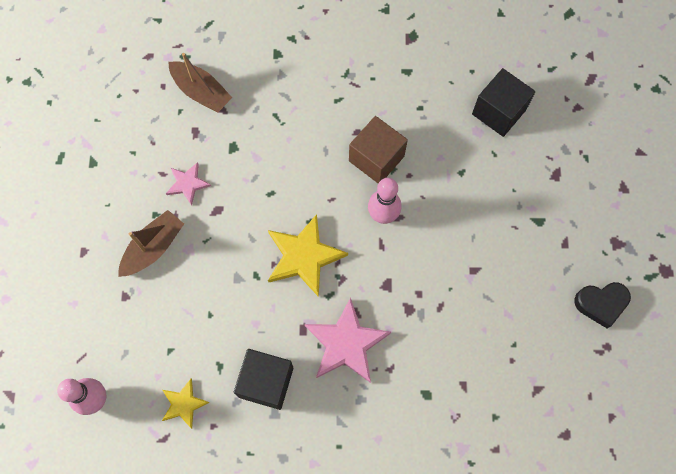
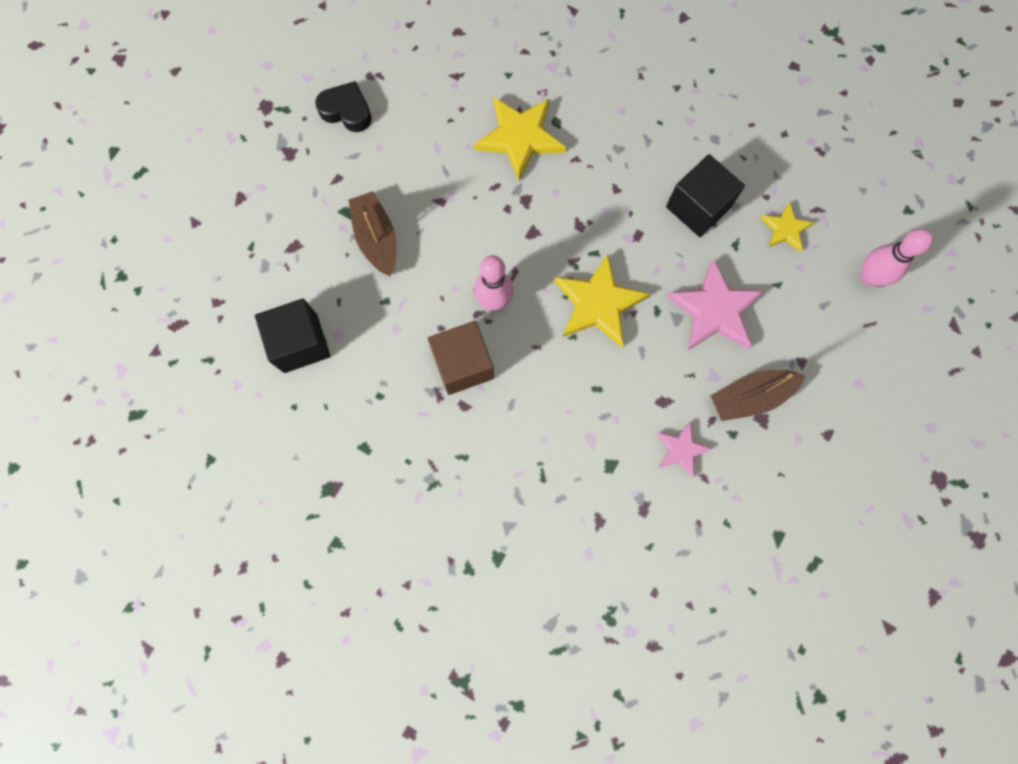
camera: 150 degrees left, 5 degrees up
brown boat [168,53,232,113] -> brown boat moved to [348,191,397,276]
pink star [305,297,391,383] -> pink star moved to [666,259,765,350]
none -> yellow star [474,97,566,181]

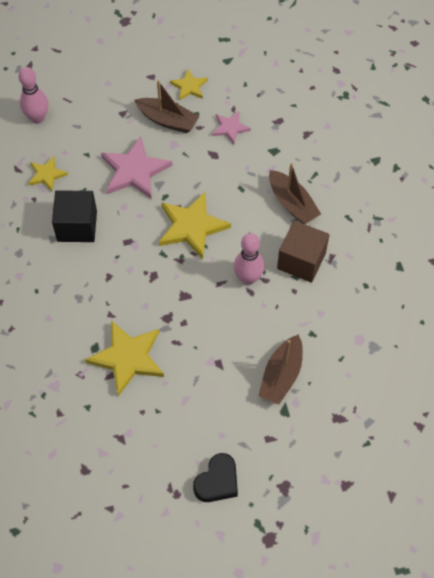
camera: 135 degrees left, 15 degrees down
black cube [255,298,330,373] -> none
black heart [315,81,372,132] -> black heart turned 120 degrees counterclockwise [193,453,238,502]
none -> yellow star [170,69,208,101]
none -> brown boat [269,163,321,224]

